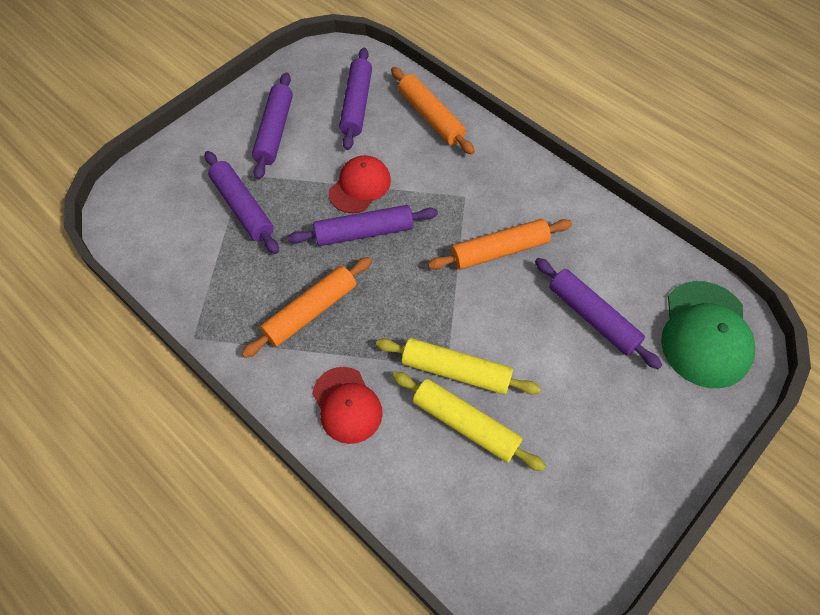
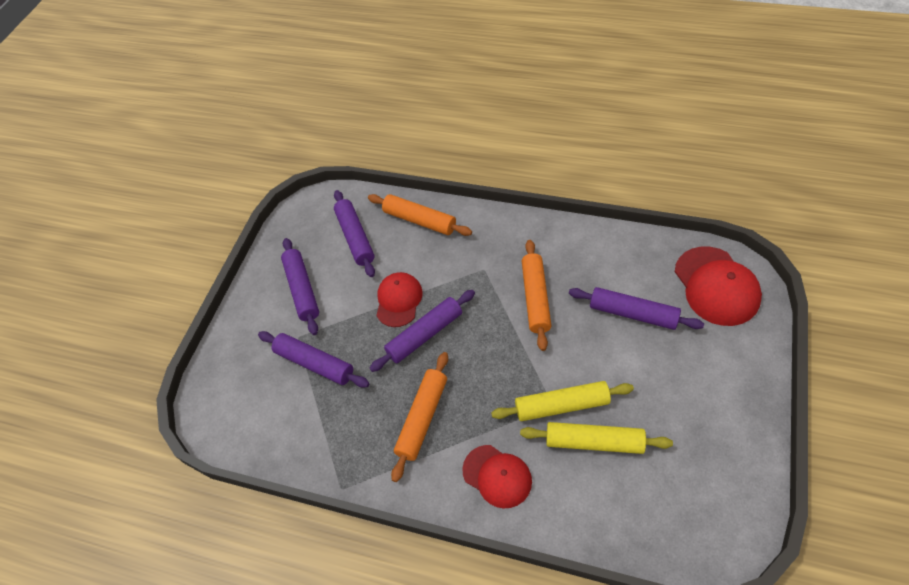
camera: 20 degrees left, 5 degrees down
orange rolling pin [428,219,572,270] -> orange rolling pin turned 45 degrees counterclockwise [522,240,551,351]
green cap [661,281,755,388] -> red cap [675,247,762,326]

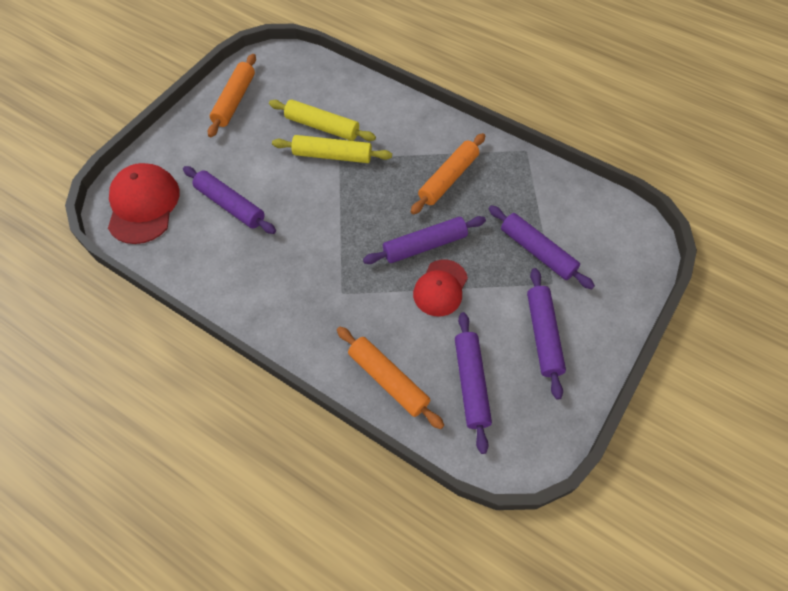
camera: 170 degrees left, 5 degrees up
red cap [462,445,532,508] -> none
orange rolling pin [522,240,551,351] -> orange rolling pin moved to [208,54,256,137]

